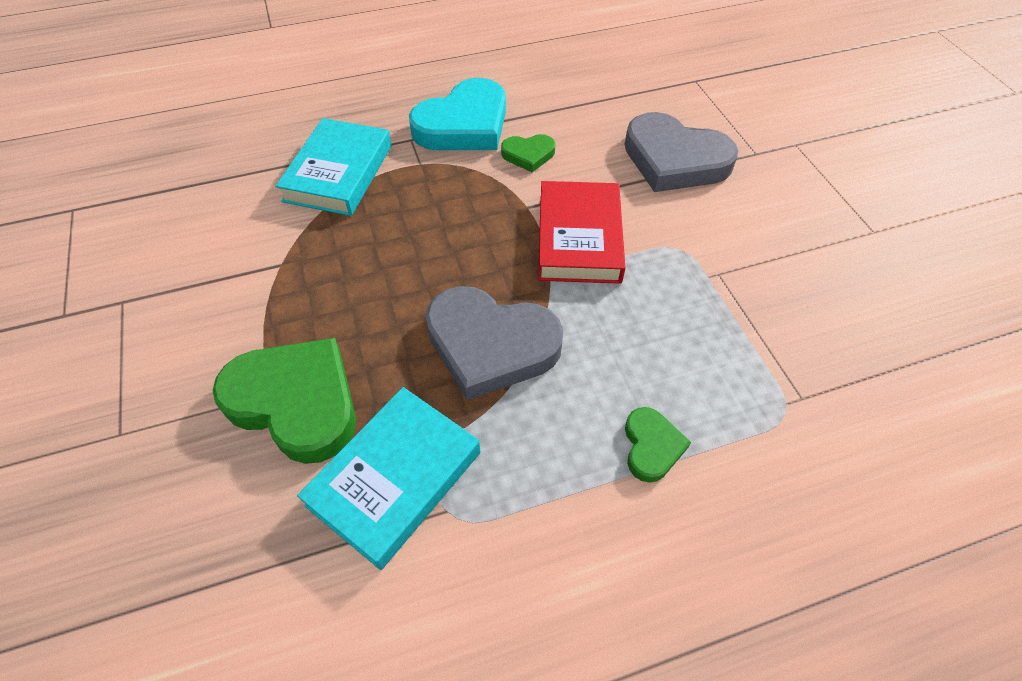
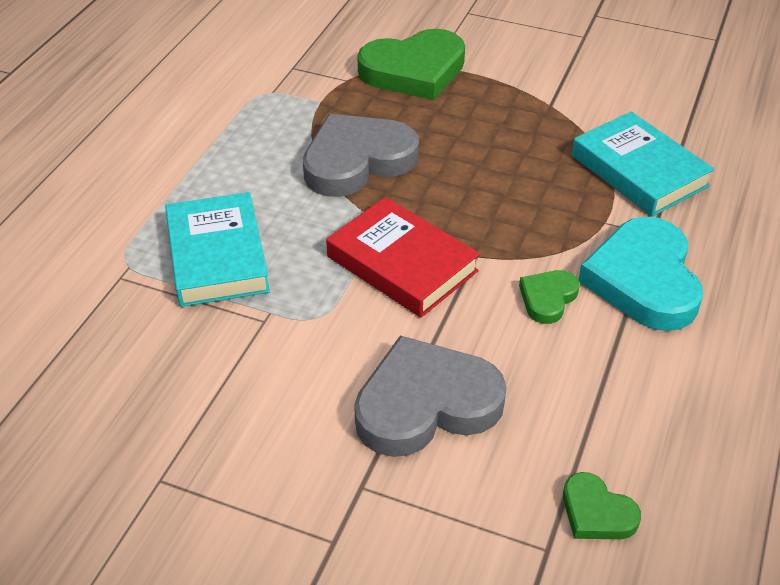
camera: 130 degrees right, 10 degrees down
turquoise book [297,387,480,570] -> turquoise book moved to [165,192,270,307]
green heart [625,407,691,483] -> green heart moved to [563,472,641,539]

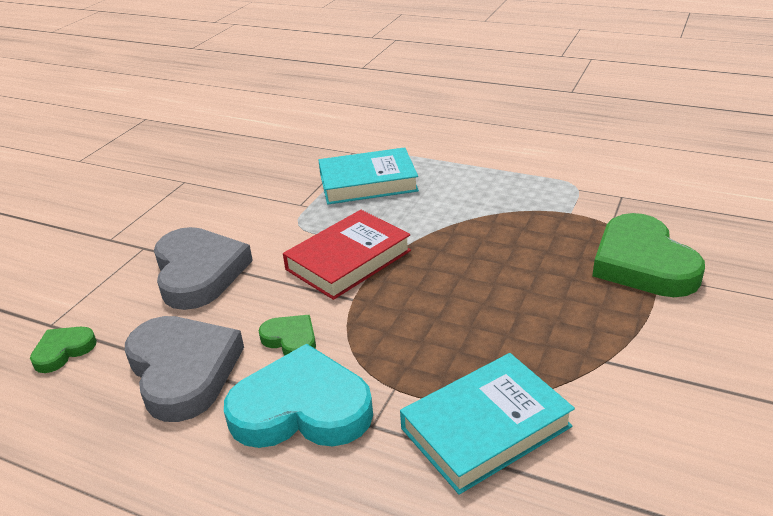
camera: 95 degrees right, 10 degrees down
grey heart [303,114,419,197] -> grey heart moved to [125,316,244,422]

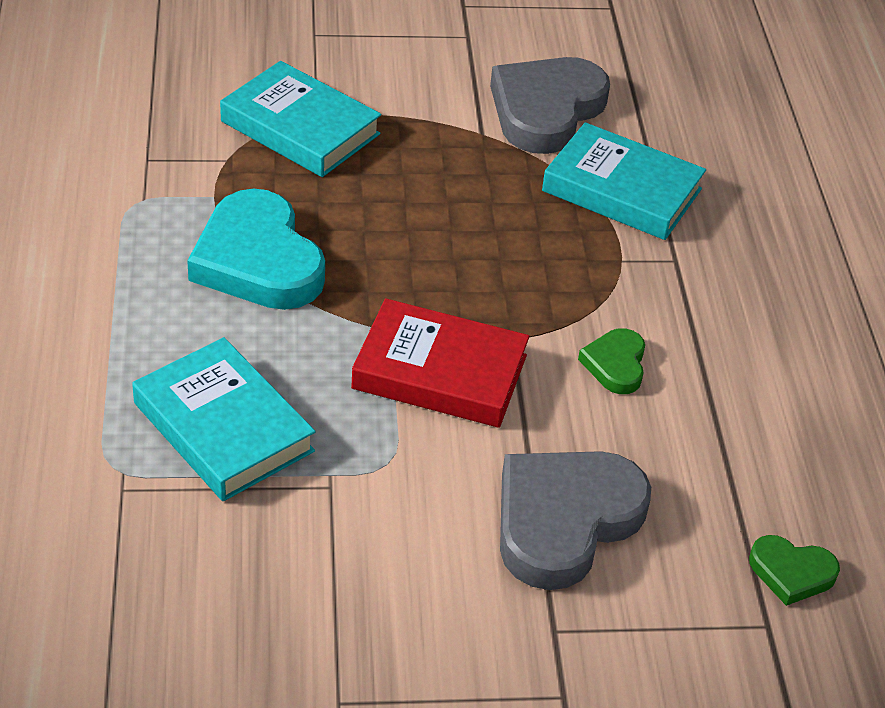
camera: 125 degrees left, 10 degrees up
grey heart [125,316,244,422] -> grey heart moved to [490,57,610,154]
turquoise heart [224,344,373,448] -> turquoise heart moved to [187,189,325,310]
green heart [592,213,705,297] -> turquoise book [220,61,381,177]

